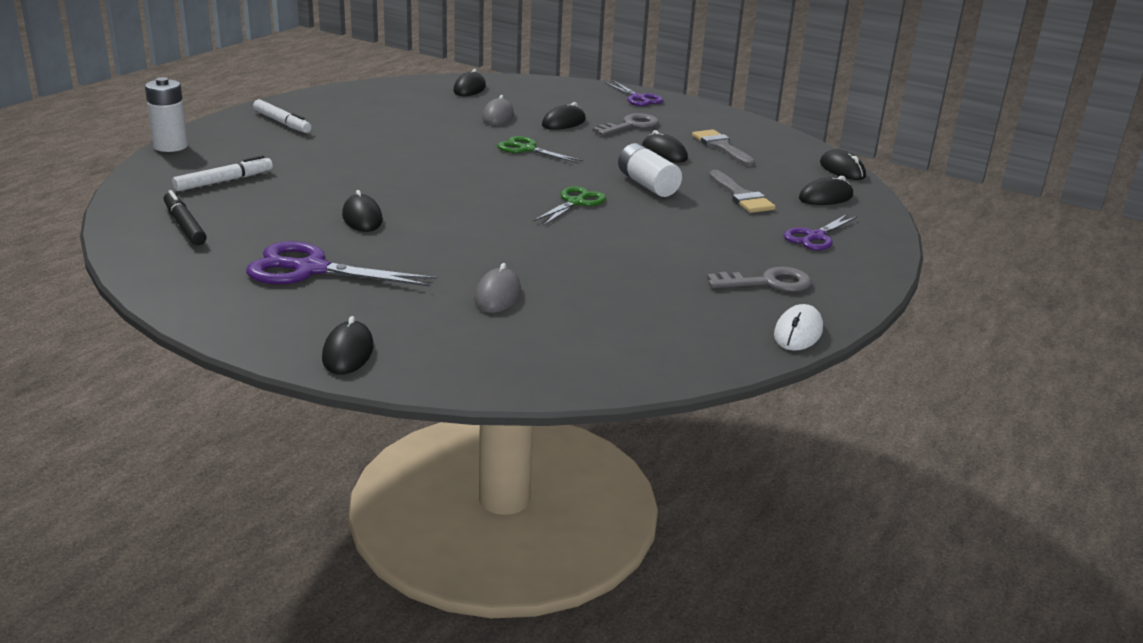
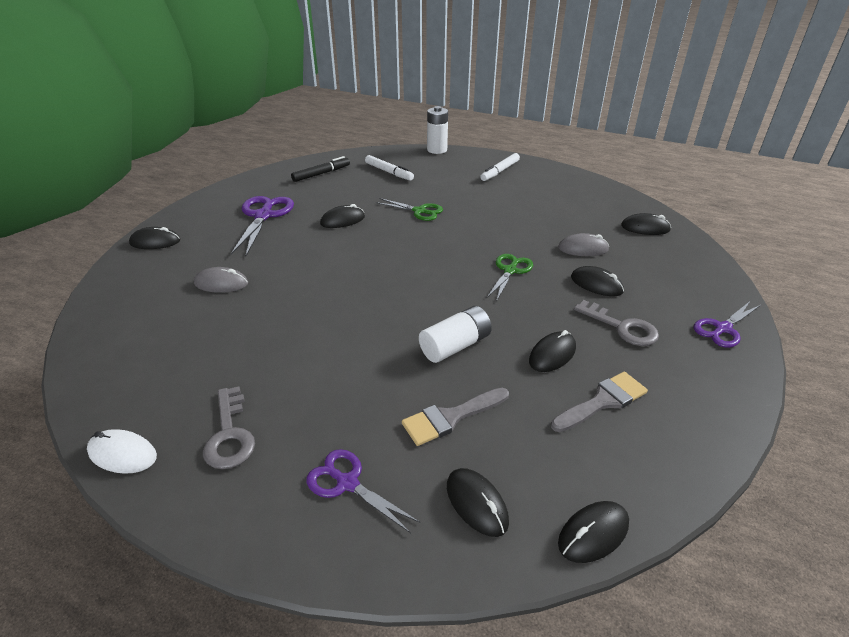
camera: 85 degrees right, 10 degrees up
green scissors [533,186,606,225] -> green scissors moved to [376,198,443,221]

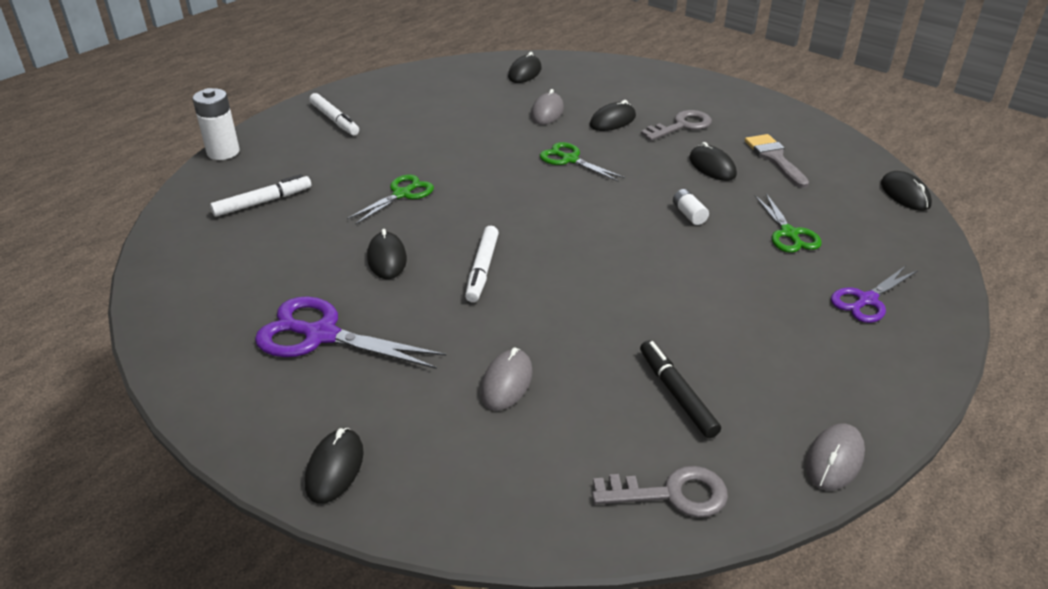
camera: 75 degrees left, 0 degrees up
white mouse [87,429,157,474] -> grey mouse [806,424,865,490]
grey key [203,386,255,469] -> grey key moved to [592,466,728,518]
black marker [291,156,350,182] -> black marker moved to [640,340,721,438]
grey brush [402,388,509,446] -> green scissors [755,193,822,253]
white battery [419,306,492,363] -> white battery [673,189,709,225], size x0.56
black mouse [447,468,509,537] -> none
purple scissors [694,301,761,348] -> none
none -> white marker [465,226,499,302]

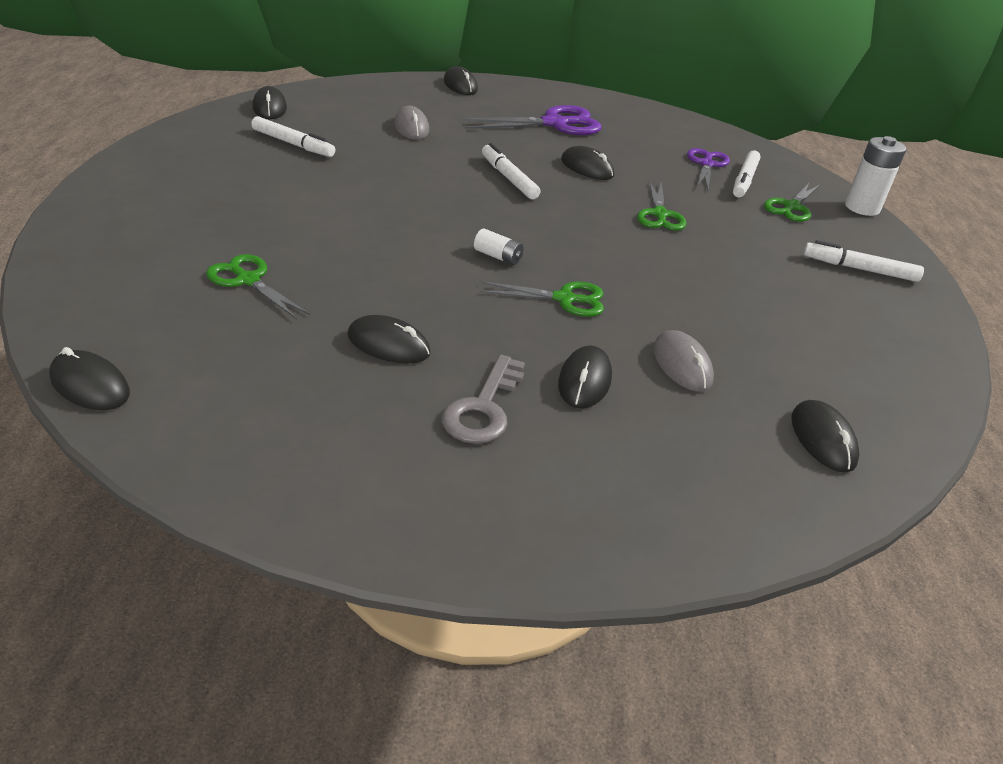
camera: 140 degrees right, 0 degrees up
grey key [592,466,728,518] -> black mouse [252,86,287,119]
black marker [640,340,721,438] -> white marker [251,116,335,157]
white battery [673,189,709,225] -> white battery moved to [474,228,524,265]
grey brush [745,134,809,188] -> none
grey mouse [806,424,865,490] -> none
purple scissors [831,266,918,323] -> purple scissors moved to [687,148,730,190]
none -> green scissors [764,182,821,222]

